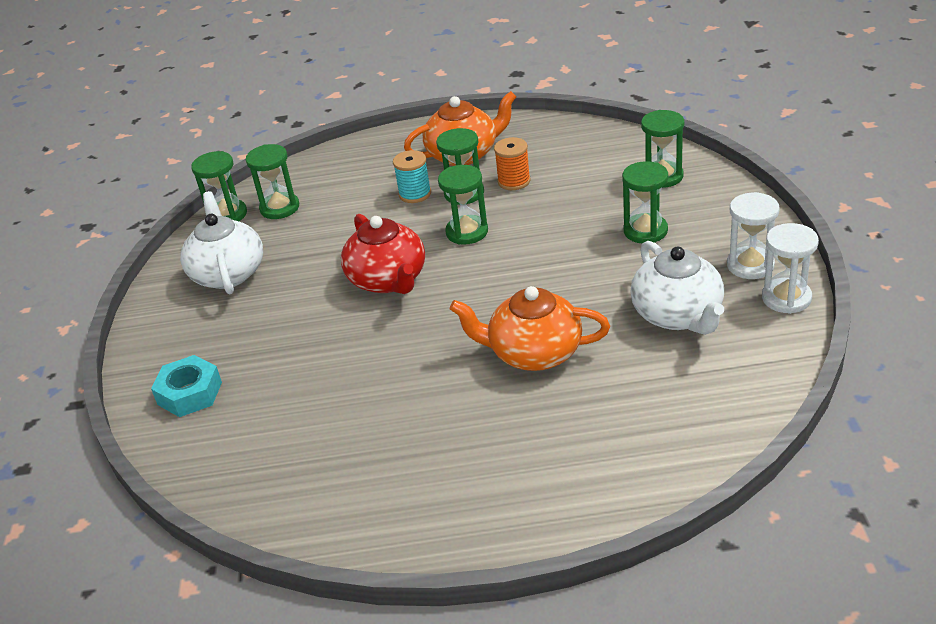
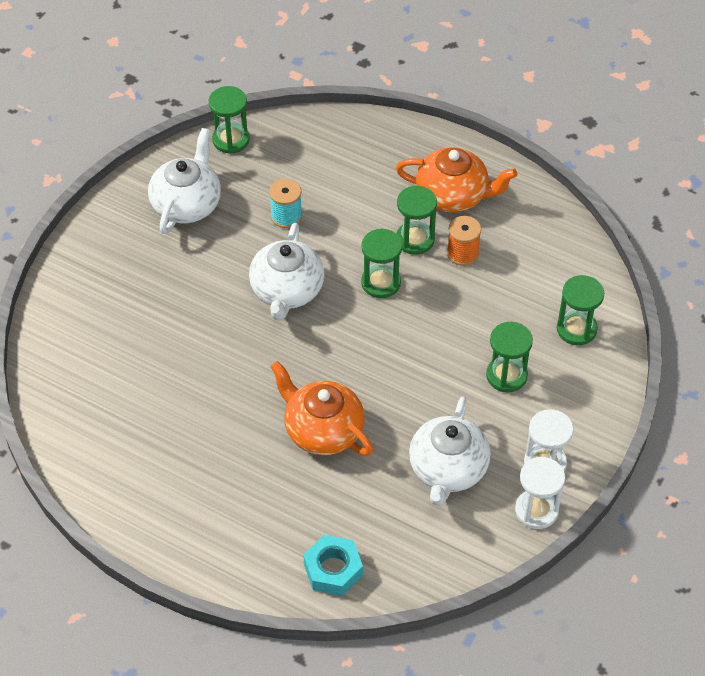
camera: 30 degrees right, 15 degrees up
turquoise nut [151,355,222,417] -> turquoise nut moved to [303,535,363,596]
green hourglass [246,144,299,219] -> none
red teapot [341,214,425,294] -> white teapot [249,223,325,320]
turquoise spool [393,150,431,203] -> turquoise spool moved to [269,179,302,228]

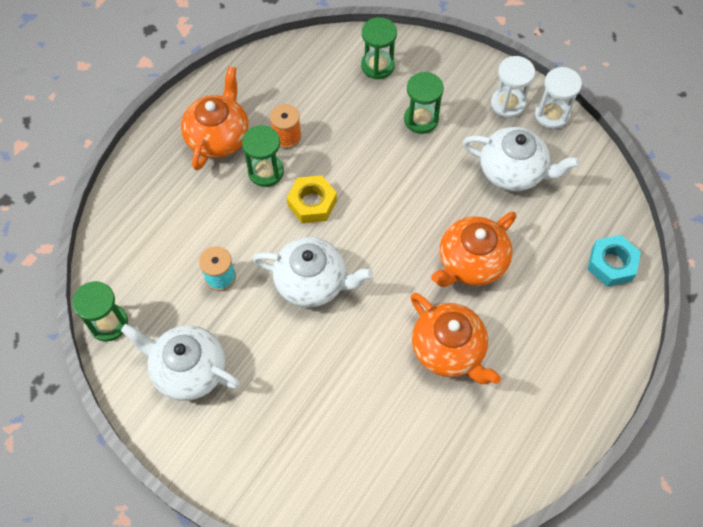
camera: 85 degrees left, 10 degrees up
green hourglass [361,228,402,298] -> yellow nut [287,175,337,223]
none -> orange teapot [411,293,501,384]

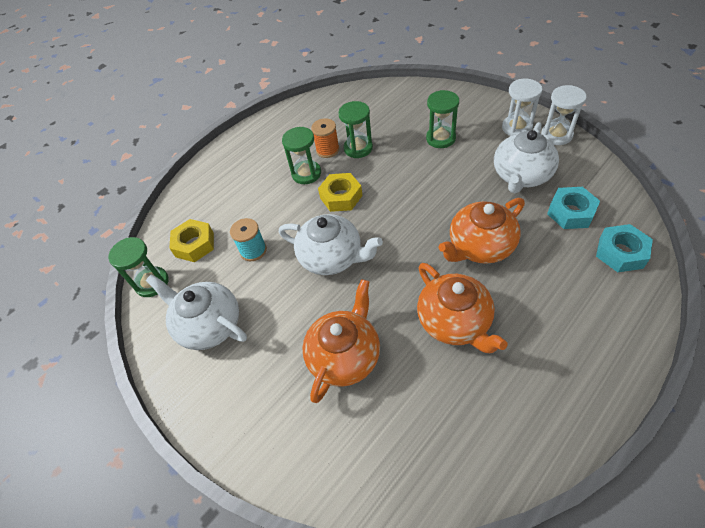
camera: 15 degrees right, 10 degrees down
orange teapot [181,66,249,170] -> orange teapot moved to [302,279,380,403]
green hourglass [361,17,397,79] -> green hourglass moved to [338,101,373,158]
white teapot [463,127,580,191] -> white teapot turned 90 degrees clockwise [494,122,559,193]
none -> yellow nut [169,219,214,262]
none -> turquoise nut [547,187,600,229]

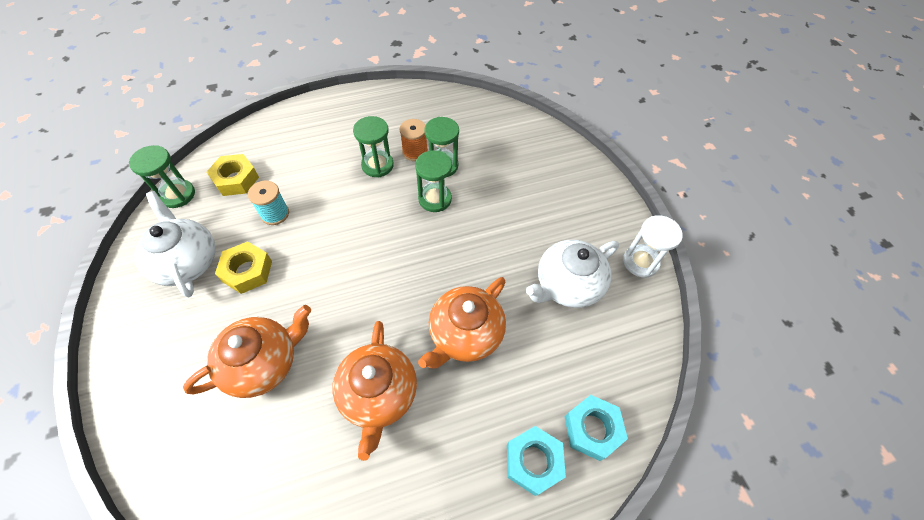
camera: 20 degrees right, 5 degrees up
white teapot [279,214,383,275] -> none
yellow nut [318,173,363,212] -> yellow nut moved to [215,241,272,294]
green hourglass [426,90,459,148] -> green hourglass moved to [415,150,452,212]
orange teapot [439,198,525,264] -> orange teapot turned 45 degrees counterclockwise [418,277,506,368]
white hourglass [502,79,542,136] -> none
turquoise nut [547,187,600,229] -> turquoise nut moved to [507,426,566,496]

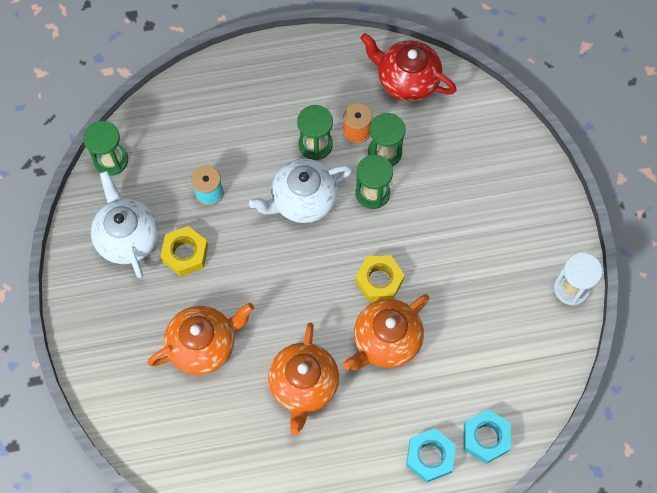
camera: 10 degrees right, 10 degrees up
yellow nut [206,154,259,196] -> yellow nut moved to [355,255,405,302]
white teapot [526,240,619,308] -> white teapot moved to [249,159,353,223]
none -> red teapot [360,33,457,102]

